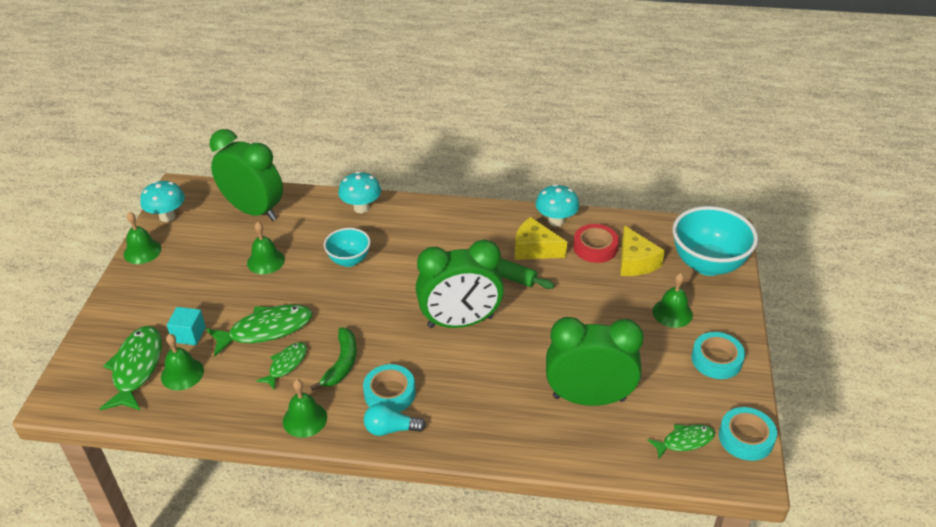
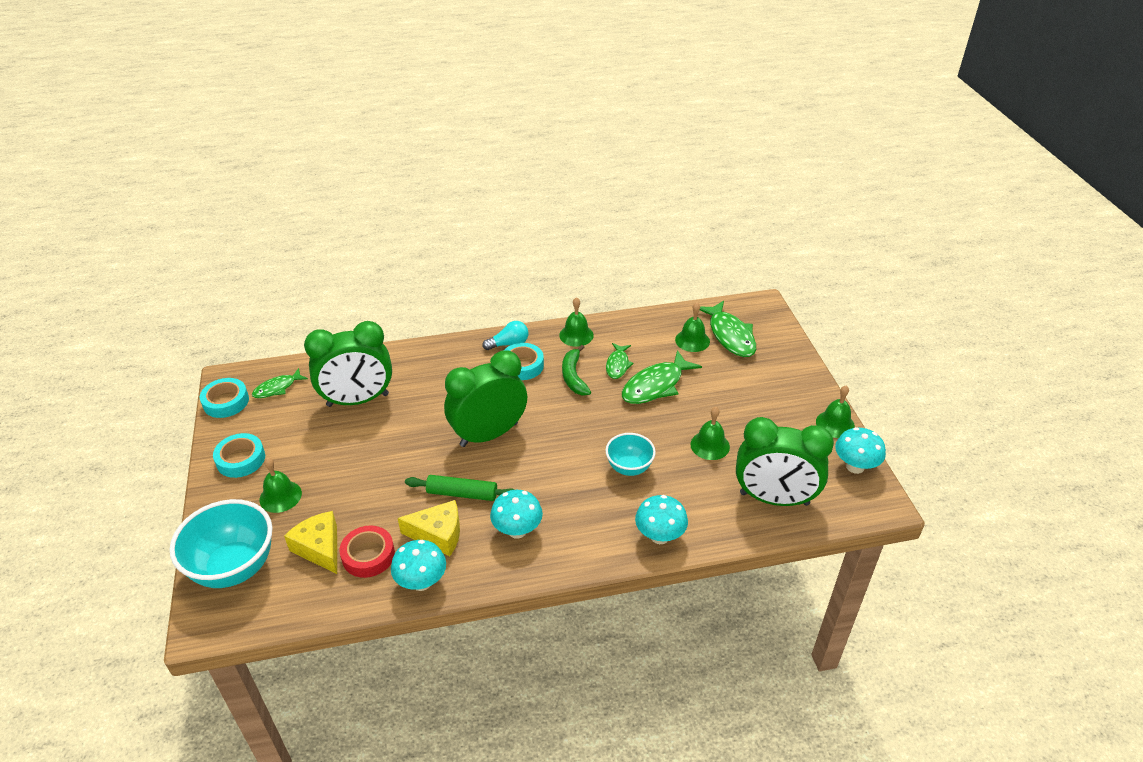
camera: 160 degrees right, 0 degrees up
turquoise cube [167,307,206,345] -> none
none -> turquoise mushroom [490,490,543,539]

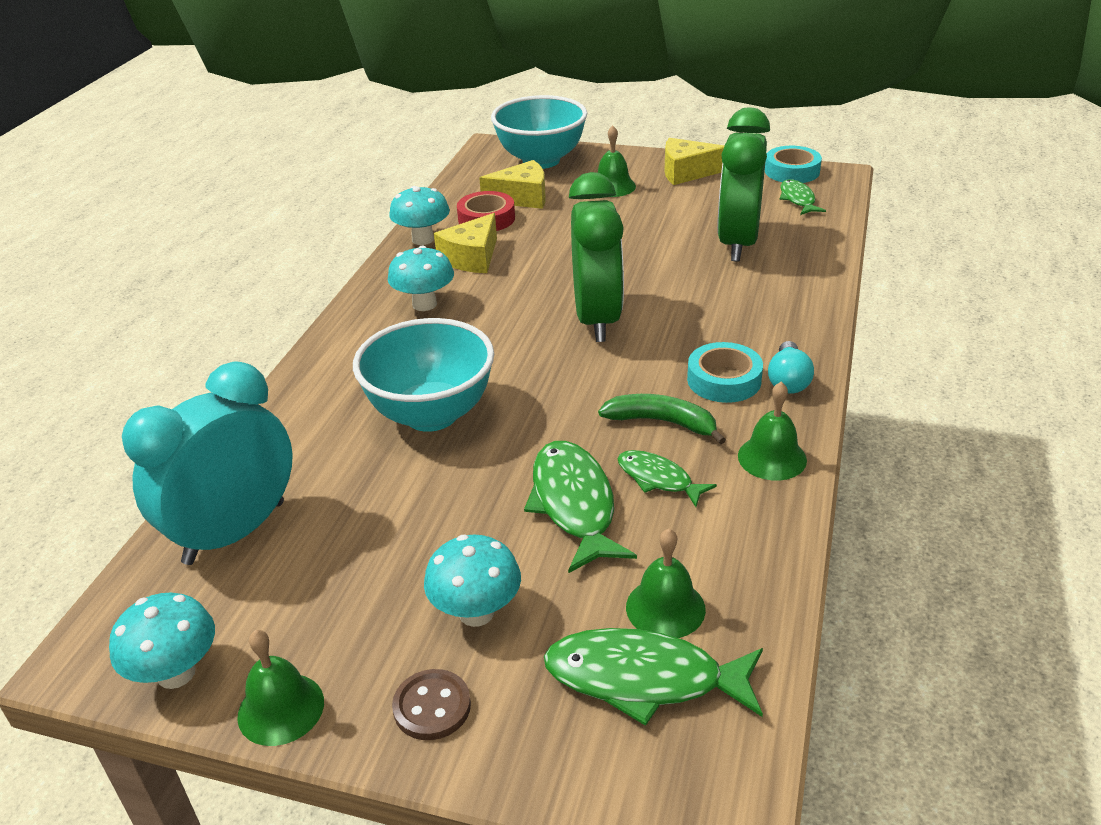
camera: 120 degrees right, 5 degrees down
turquoise tape [213,433,265,478] -> yellow cheese [665,138,725,185]
green rolling pin [405,475,515,501] -> none
turquoise bowl [605,433,656,476] -> turquoise bowl [353,318,494,432], size x1.76
turquoise mushroom [635,495,688,544] -> turquoise mushroom moved to [424,535,521,627]
green bell [690,407,730,460] -> none
green clock [736,417,834,506] -> turquoise clock [122,362,293,565]
none -> brown button [392,669,471,740]

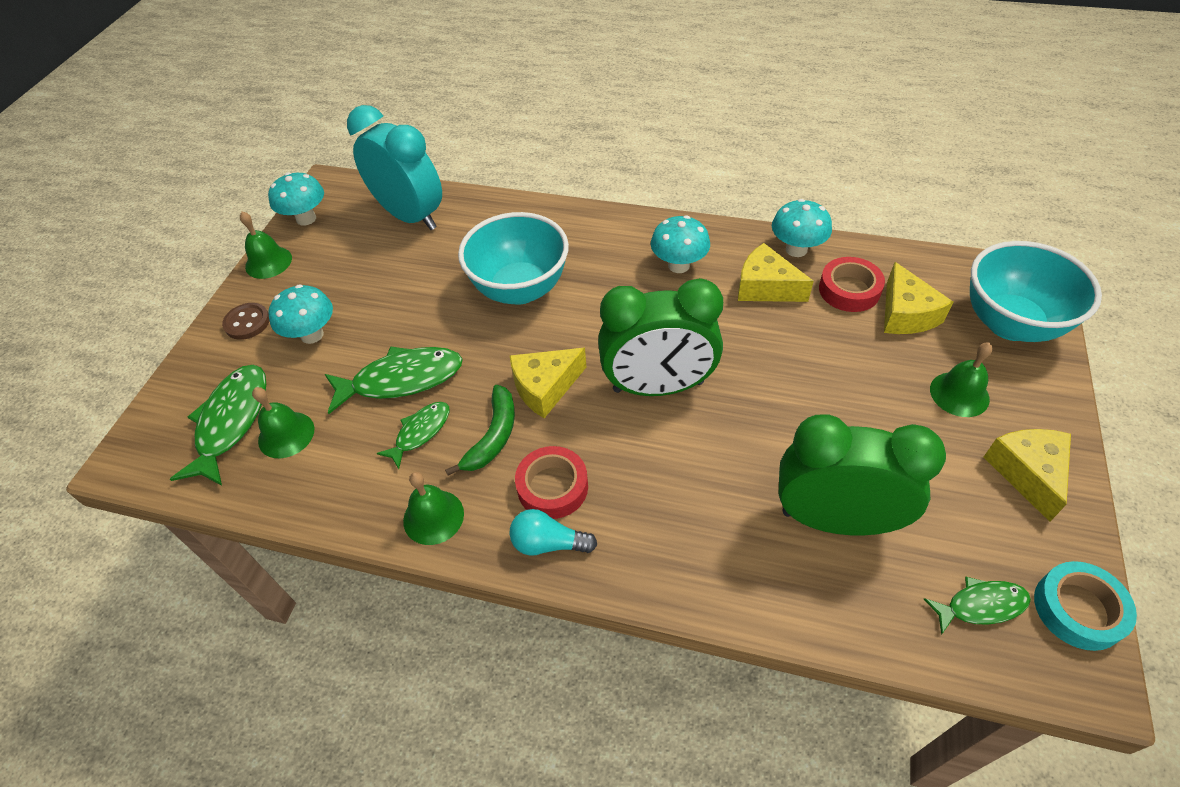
camera: 90 degrees right, 15 degrees up
turquoise tape [687,342,763,403] -> red tape [515,446,588,519]
none -> yellow cheese [510,348,586,418]

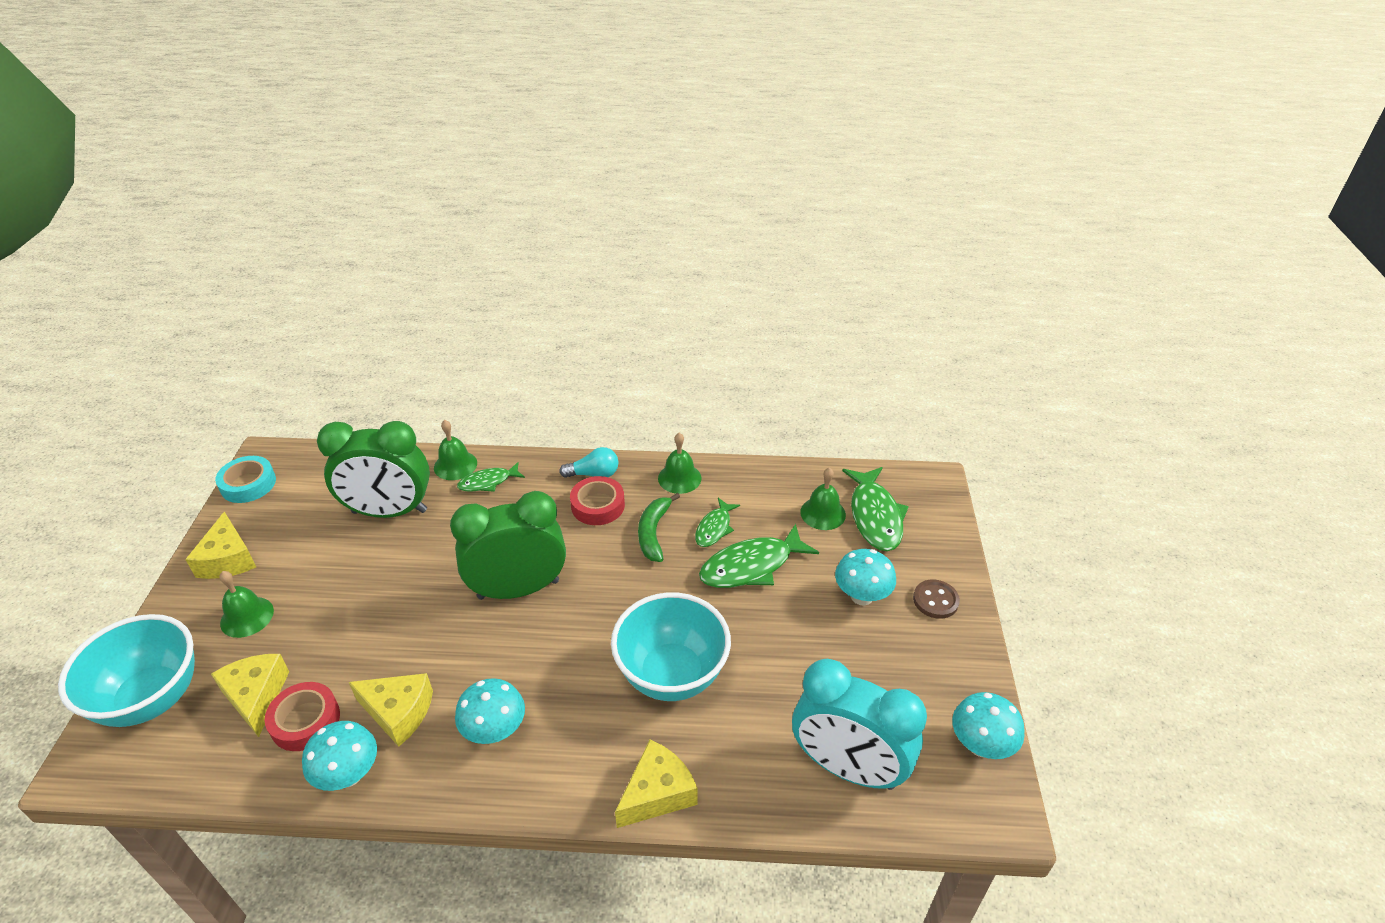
camera: 165 degrees right, 10 degrees down
green bell [240,212,292,279] -> green bell moved to [434,420,477,480]
yellow cheese [510,348,586,418] -> yellow cheese moved to [615,740,698,828]
green fish [924,577,1031,635] -> green fish moved to [457,462,525,492]

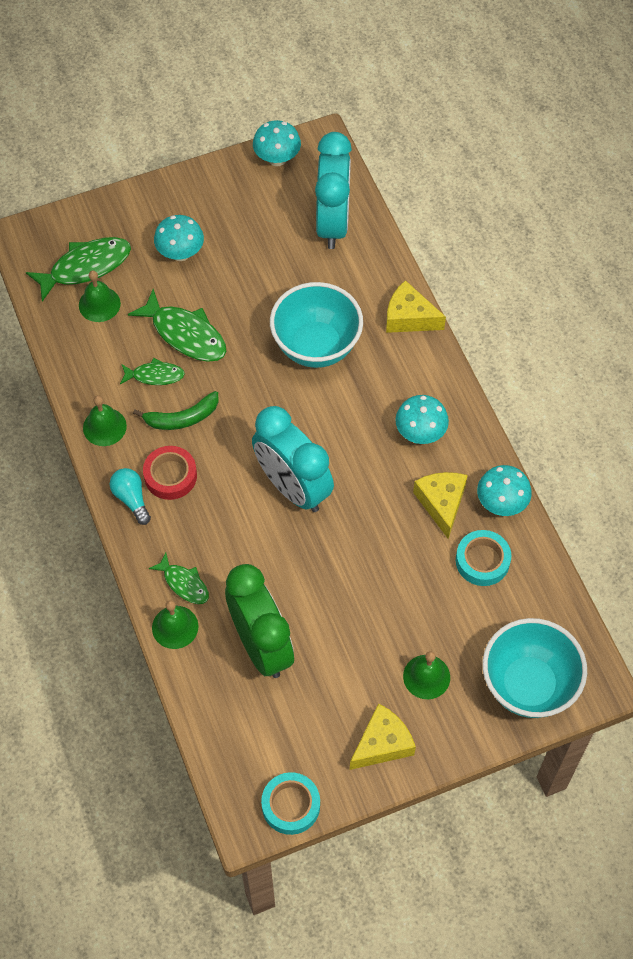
camera: 115 degrees left, 20 degrees up
yellow cheese [211,654,289,737] -> none
red tape [265,682,340,751] -> turquoise tape [456,530,511,586]
green clock [450,491,566,600] -> turquoise clock [252,406,334,512]
brown button [913,580,960,619] -> none

